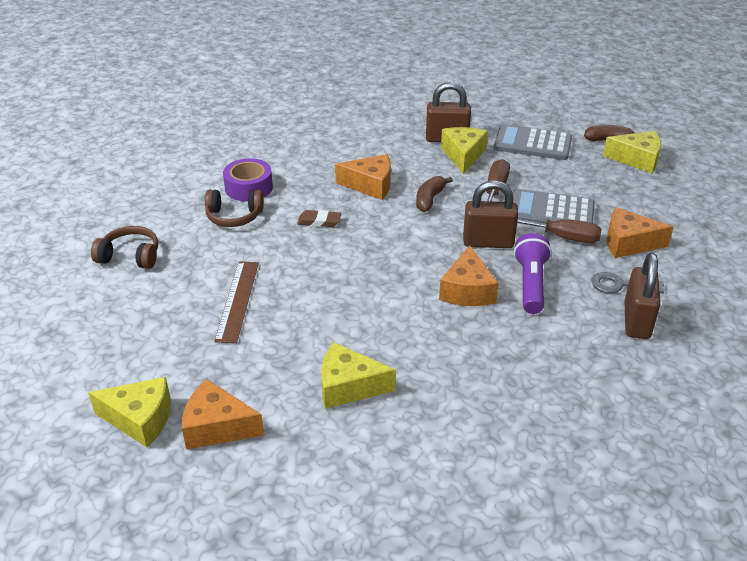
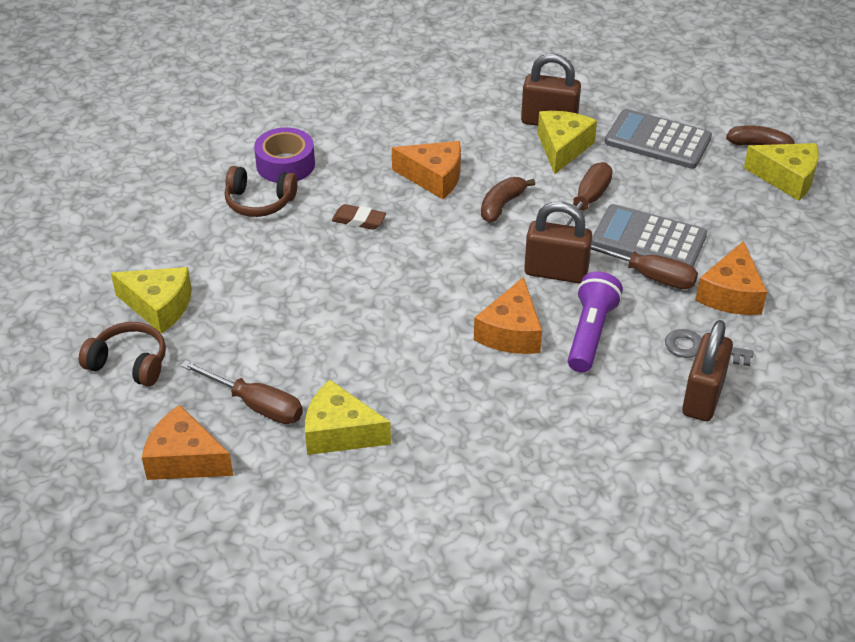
camera: 10 degrees right, 5 degrees up
yellow cheese [88,377,171,447] -> yellow cheese moved to [111,267,192,333]
brown headphones [91,226,158,269] -> brown headphones moved to [79,322,166,387]
brown ruler [214,261,259,343] -> none
orange cheese [607,207,674,258] -> orange cheese turned 90 degrees counterclockwise [695,241,767,315]
none -> brown screwdriver [181,360,303,424]

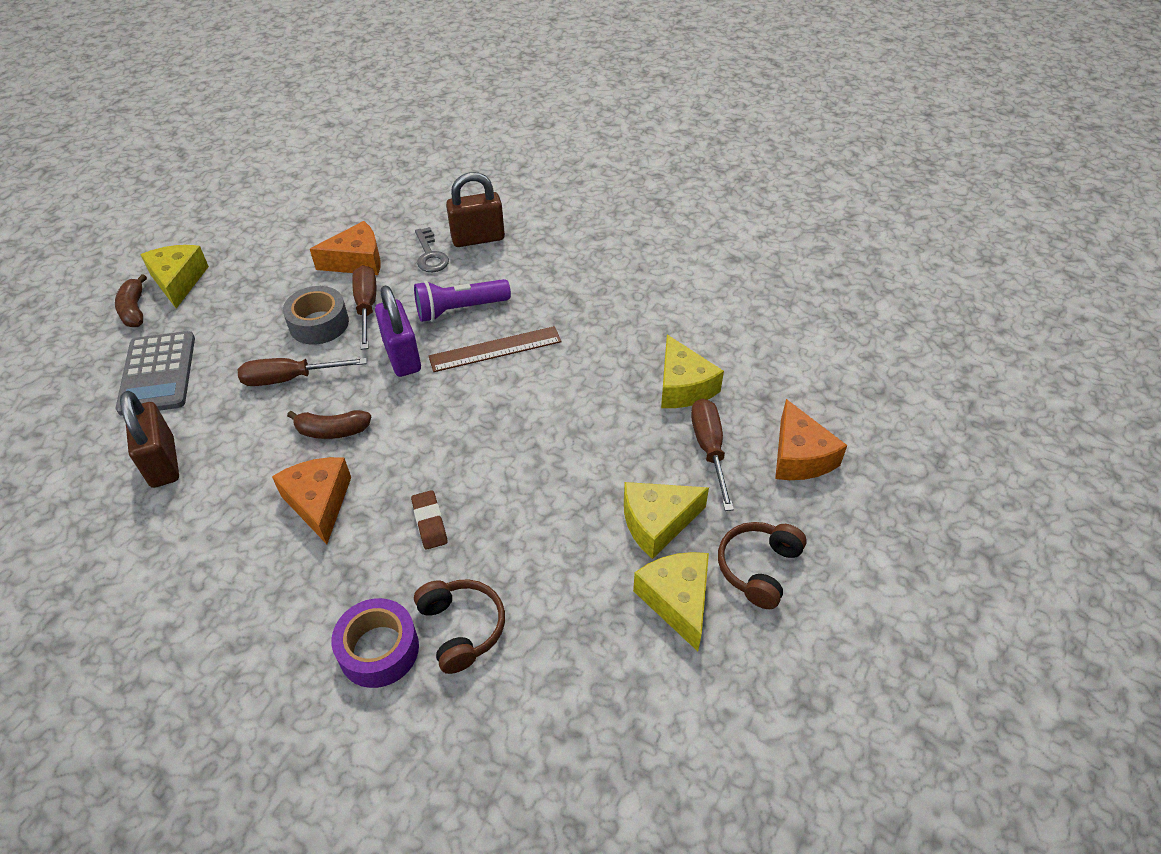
camera: 125 degrees left, 5 degrees up
brown headphones [79,322,166,387] -> brown headphones turned 45 degrees clockwise [718,522,807,609]
orange cheese [474,277,542,354] -> brown ruler [429,326,562,372]
brown padlock [524,202,592,283] -> purple padlock [375,286,421,377]
yellow cheese [538,111,597,174] -> yellow cheese moved to [624,482,709,559]
grey calculator [592,204,707,267] -> grey tape [283,286,349,345]

